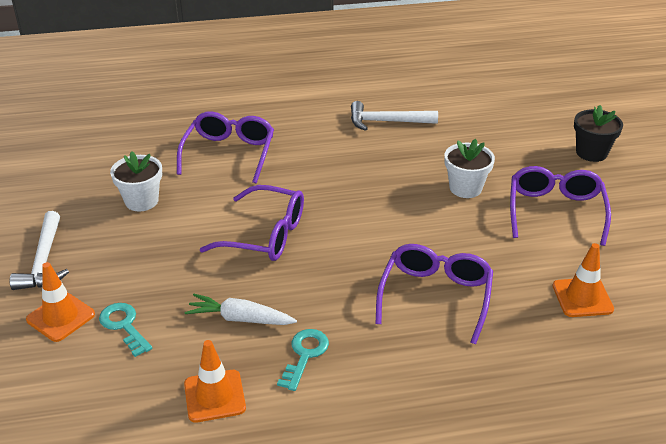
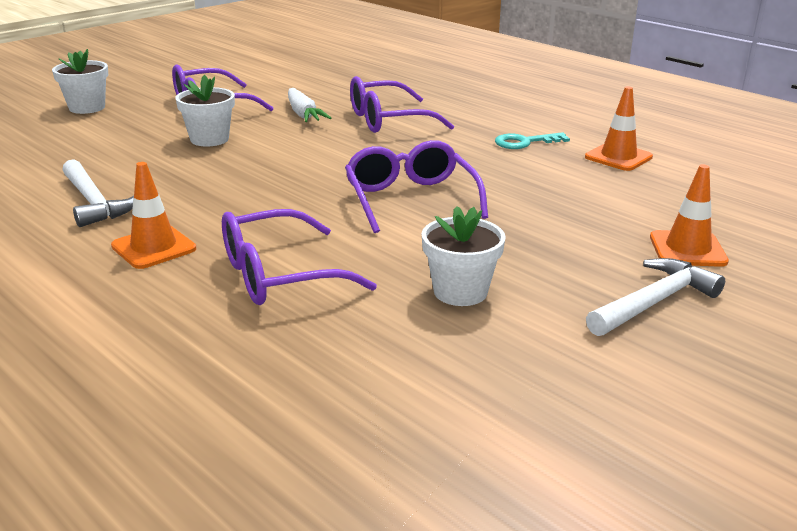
camera: 125 degrees left, 10 degrees down
turquoise key [99,303,152,357] -> none
white carrot [185,294,297,325] -> white carrot moved to [288,88,331,122]
orange traffic cone [552,243,614,317] -> orange traffic cone moved to [111,162,196,269]
black flower pot [574,105,623,162] -> white flower pot [52,49,108,114]

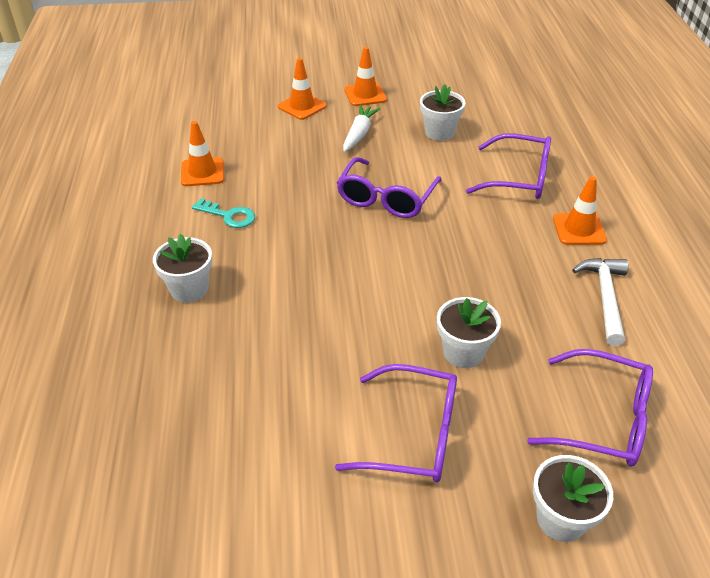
camera: 140 degrees left, 15 degrees up
white carrot [288,88,331,122] -> white carrot moved to [343,105,380,152]
purple glasses [350,76,454,133] -> purple glasses moved to [527,349,653,467]
white hammer [586,258,725,336] -> orange traffic cone [344,47,387,106]
none -> white flower pot [153,234,212,303]

